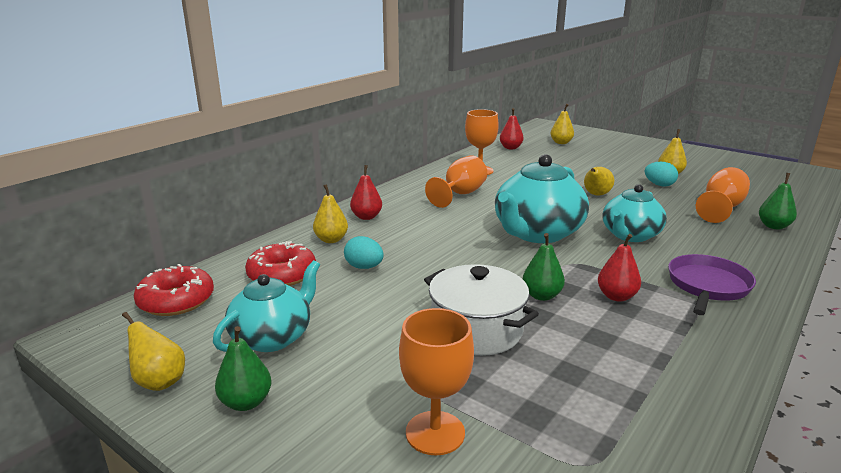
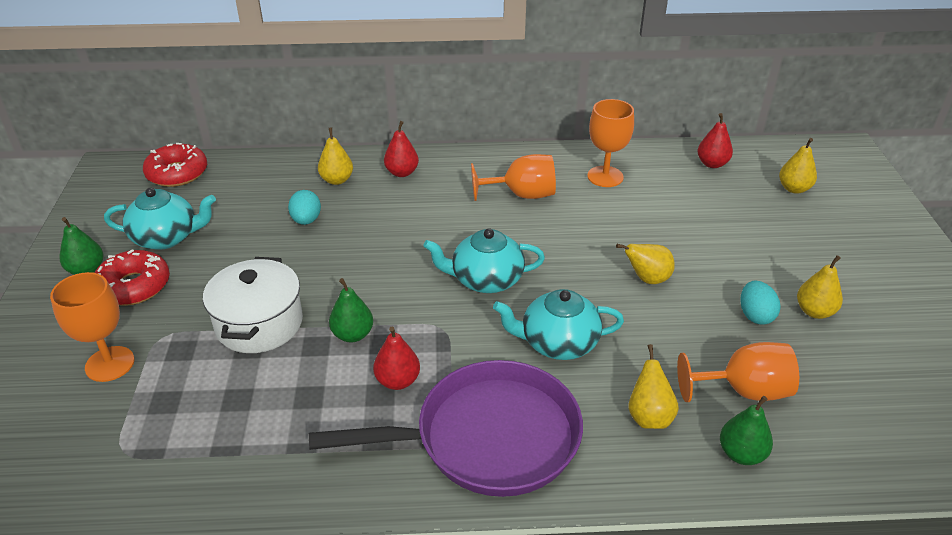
camera: 50 degrees right, 15 degrees up
yellow pear [122,312,185,391] -> yellow pear moved to [629,344,679,429]
red donut [245,241,316,286] -> red donut moved to [94,249,170,306]
turquoise teapot [495,154,589,243] -> turquoise teapot [423,228,545,293], size x0.66
purple pan [668,254,756,315] -> purple pan [309,360,583,497], size x1.62

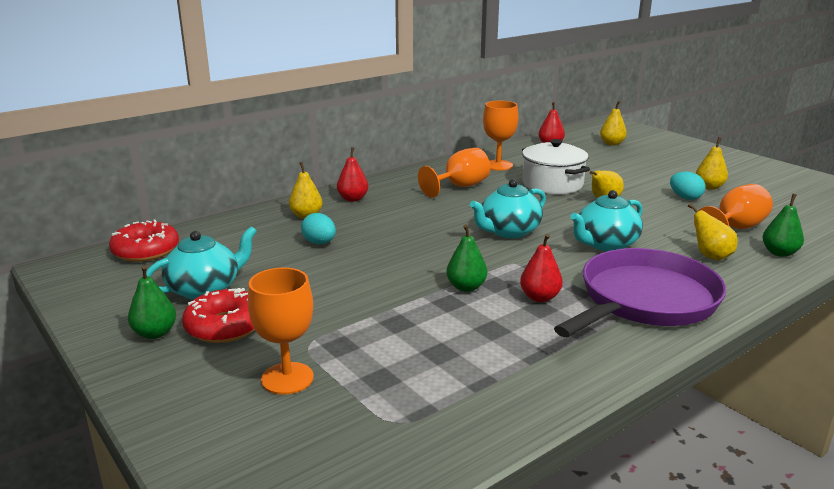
camera: 35 degrees left, 15 degrees down
white pot [203,257,303,353] -> white pot moved to [522,139,590,194]

